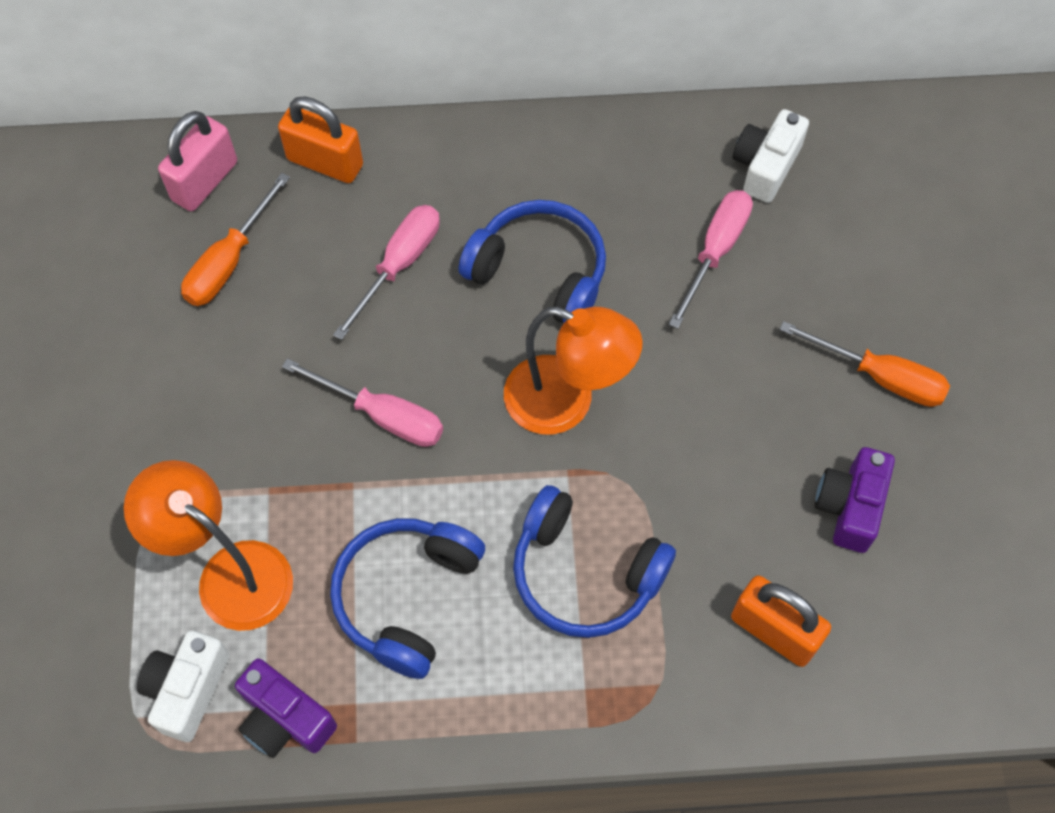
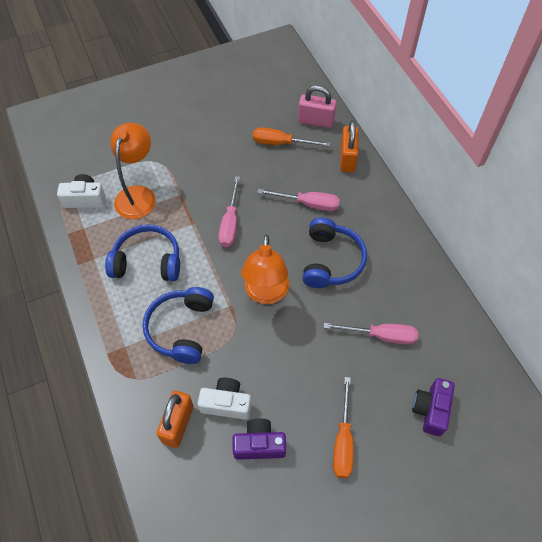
camera: 70 degrees right, 5 degrees down
purple camera [235,659,337,758] -> purple camera moved to [412,378,455,436]
white camera [733,109,809,203] -> white camera moved to [198,378,251,420]

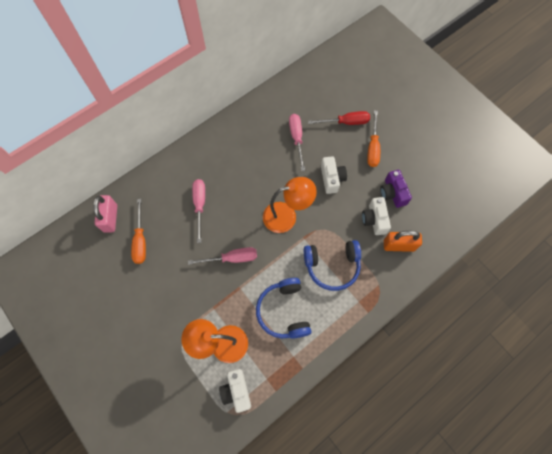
camera: 105 degrees left, 10 degrees up
blue headphones [302,217,367,288] -> none
orange screwdriver [333,377,354,478] -> orange screwdriver turned 105 degrees clockwise [367,110,380,167]
orange padlock [340,120,359,172] -> none
purple camera [412,378,455,436] -> none
none -> red screwdriver [308,111,370,125]
none -> white camera [321,156,347,194]

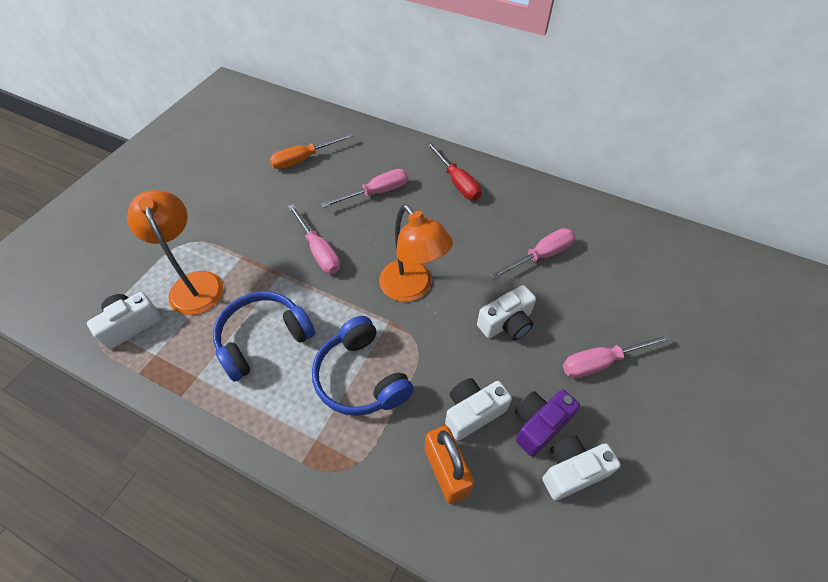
camera: 65 degrees right, 15 degrees down
pink padlock [93,195,117,233] -> none
red screwdriver [308,111,370,125] -> red screwdriver moved to [426,142,481,200]
orange screwdriver [367,110,380,167] -> pink screwdriver [563,334,671,378]
none -> white camera [542,435,621,501]

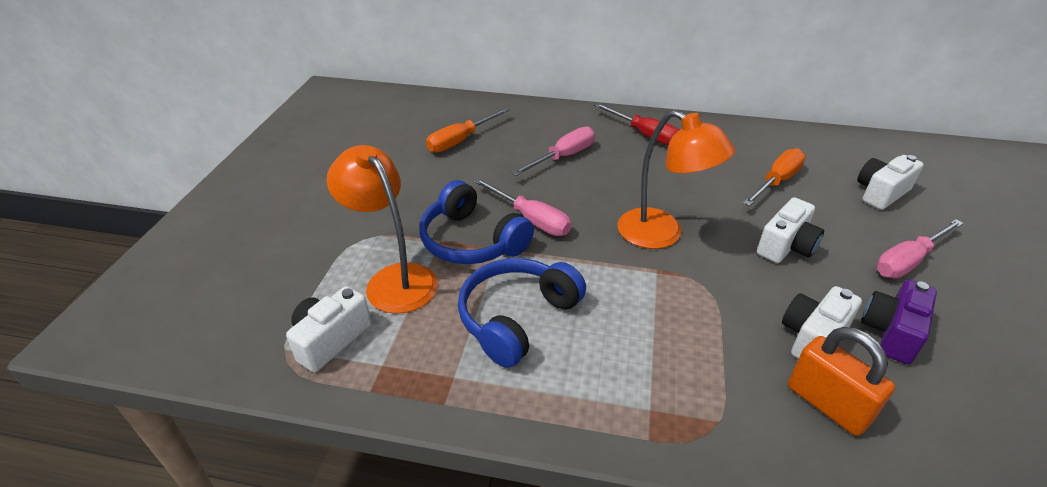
camera: 15 degrees left, 15 degrees down
blue headphones [312,316,414,416] -> blue headphones moved to [419,180,534,264]
pink screwdriver [490,228,575,279] -> orange screwdriver [743,148,806,206]
white camera [542,435,621,501] -> white camera moved to [857,155,924,210]

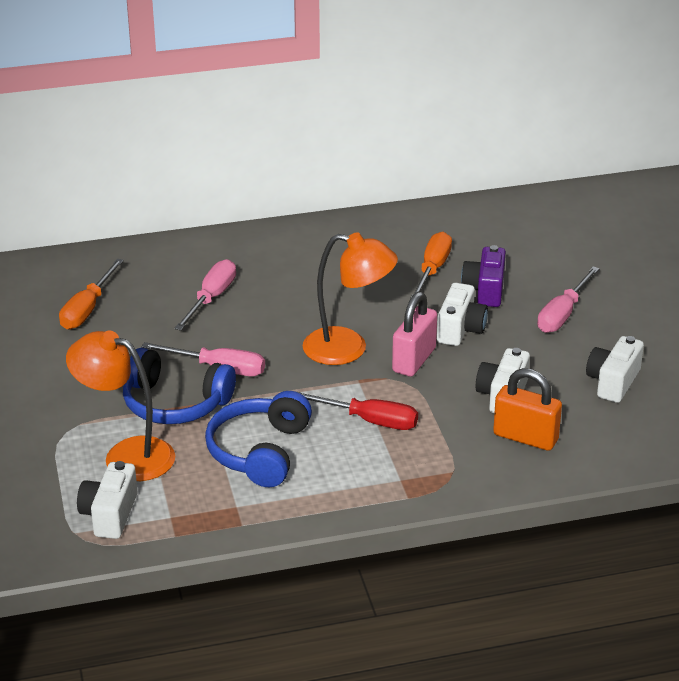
camera: 25 degrees left, 5 degrees down
red screwdriver [594,103,679,145] -> red screwdriver moved to [295,391,418,430]
white camera [857,155,924,210] -> white camera moved to [586,336,644,403]
purple camera [861,280,937,364] -> purple camera moved to [461,245,506,307]
none -> pink padlock [392,292,437,376]

